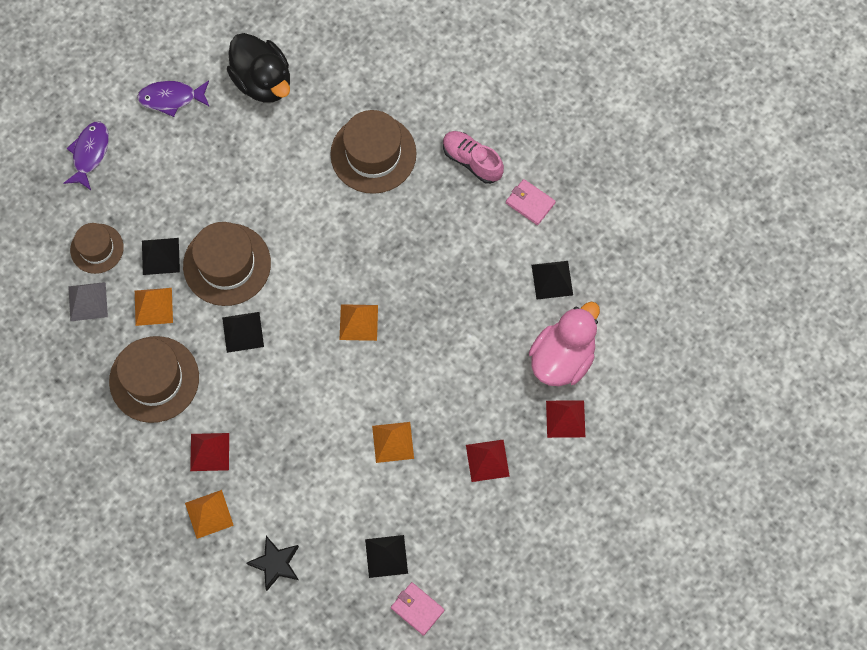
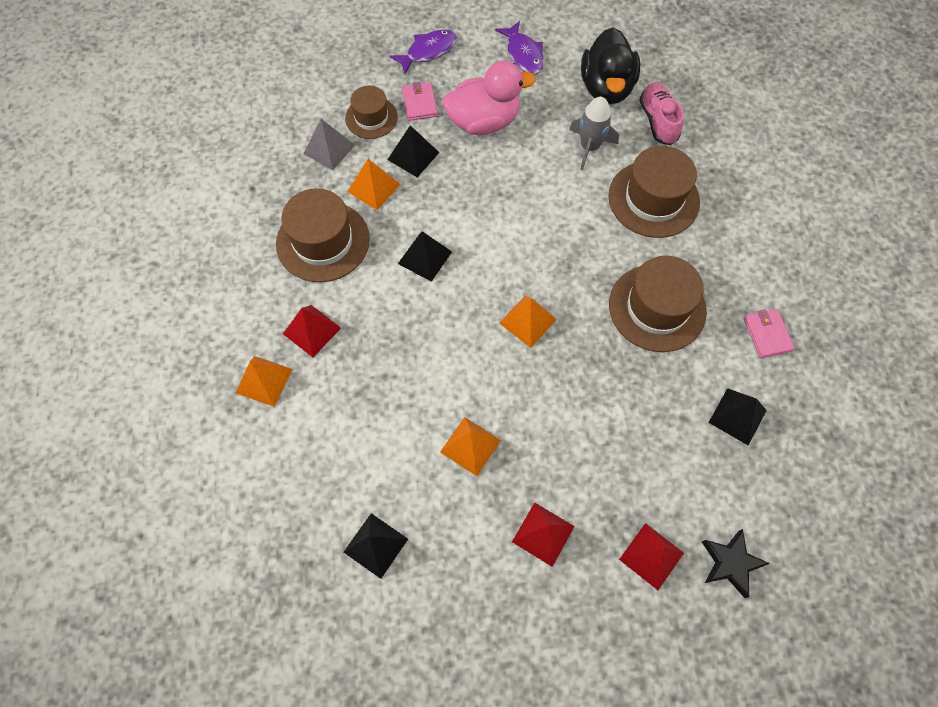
camera: 40 degrees right, 5 degrees down
purple fish [137,81,210,117] -> purple fish turned 150 degrees counterclockwise [495,21,544,74]
brown hat [183,222,271,306] -> brown hat moved to [609,256,707,352]
black star [246,536,299,591] -> black star moved to [702,529,770,598]
pink wallet [391,582,445,636] -> pink wallet moved to [402,82,438,121]
pink shoe [443,131,504,184] -> pink shoe moved to [639,83,684,145]
pink duck [529,302,600,386] -> pink duck moved to [442,61,536,135]
none -> grey rocket [569,97,619,170]

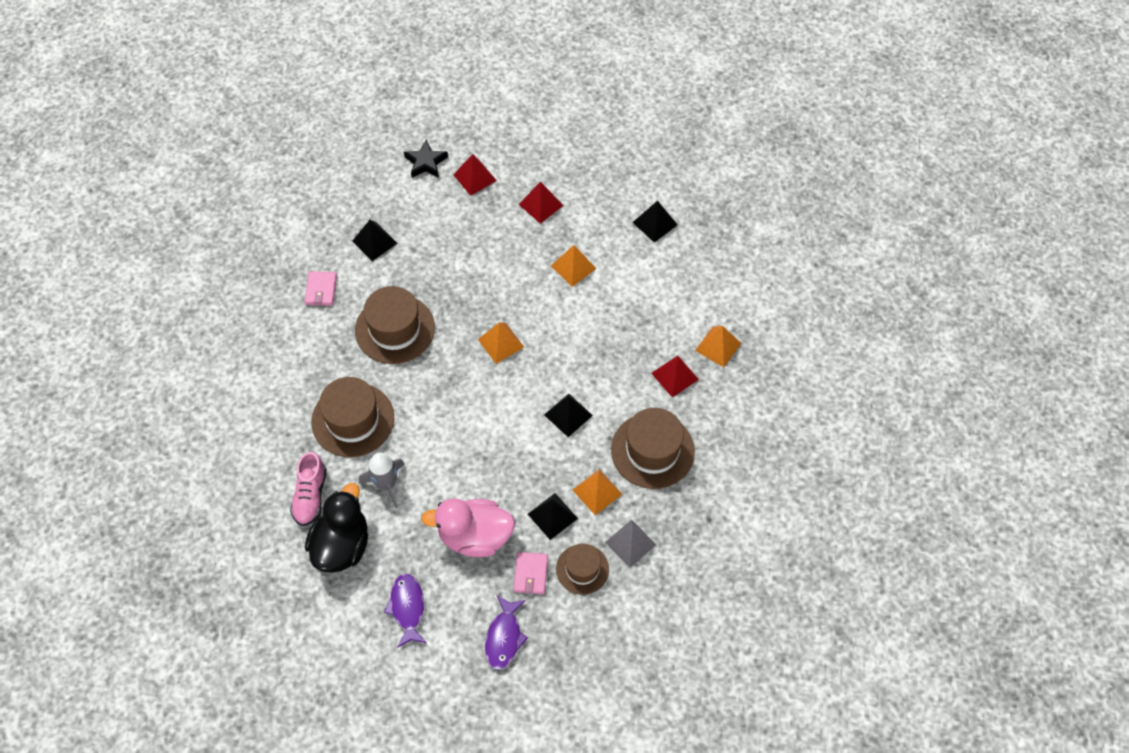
camera: 165 degrees left, 5 degrees down
purple fish [390,30,457,74] -> purple fish turned 60 degrees counterclockwise [485,596,528,670]

